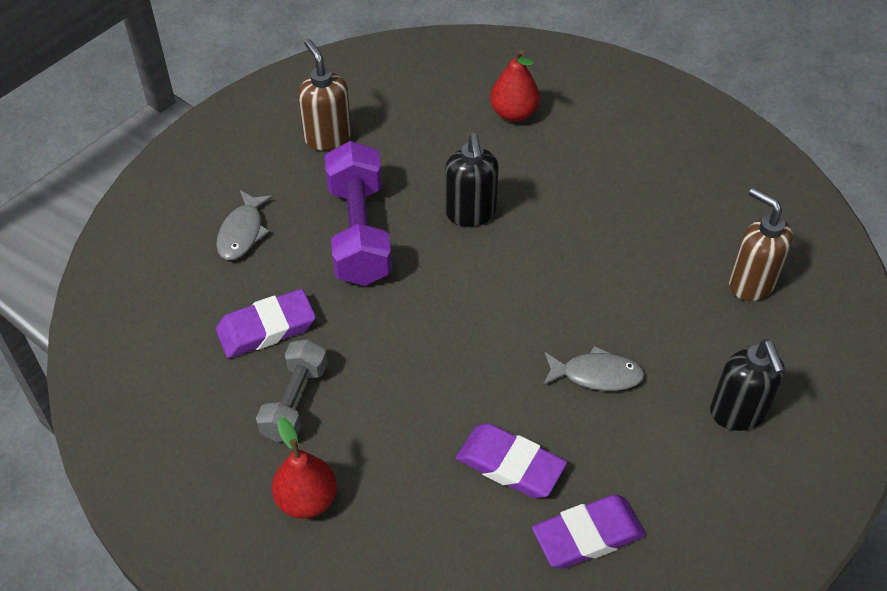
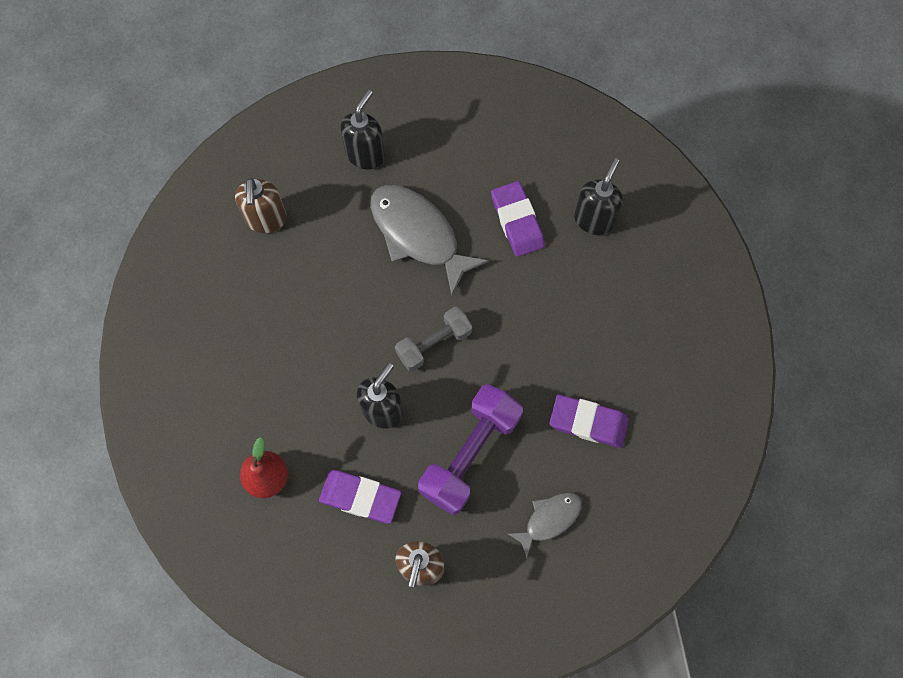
camera: 140 degrees left, 20 degrees up
grey dumbbell [256,339,328,442] -> grey dumbbell moved to [395,307,472,371]
red pear [272,417,337,519] -> none
purple eraser [532,494,646,569] -> purple eraser moved to [319,470,401,524]
grey fish [543,345,645,391] -> grey fish [370,185,489,295], size x1.82
none -> black soap dispenser [574,158,623,235]

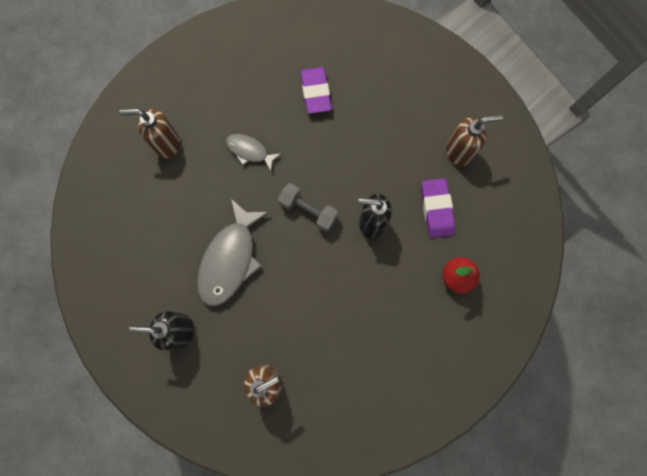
camera: 115 degrees left, 5 degrees up
purple dumbbell [418,384,523,515] -> none
purple eraser [491,181,545,257] -> none
grey fish [508,492,582,559] -> grey fish moved to [226,134,282,171]
black soap dispenser [574,158,623,235] -> brown soap dispenser [119,108,180,159]

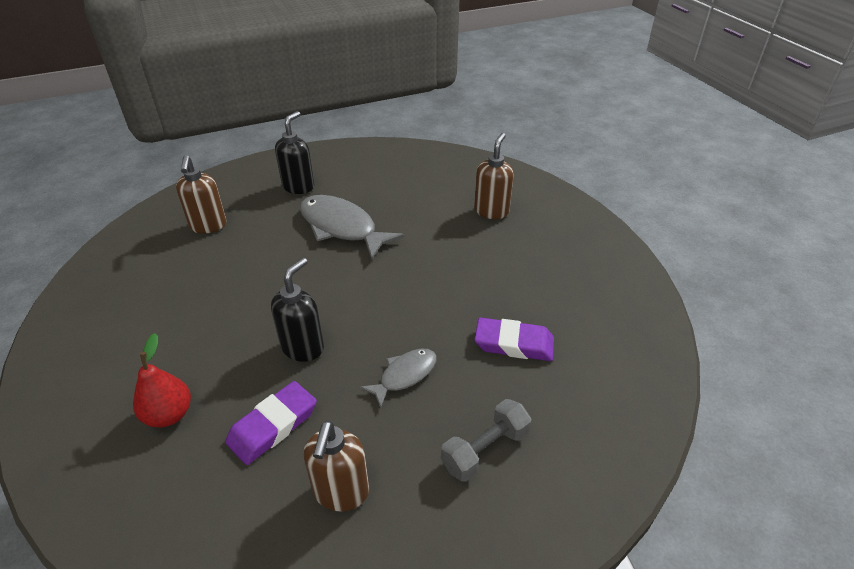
camera: 110 degrees right, 35 degrees down
grey fish [226,134,282,171] -> grey fish moved to [360,348,437,408]
grey dumbbell [278,183,338,232] -> grey dumbbell moved to [441,399,531,482]
purple eraser [421,178,455,238] -> purple eraser turned 60 degrees counterclockwise [225,381,317,465]

